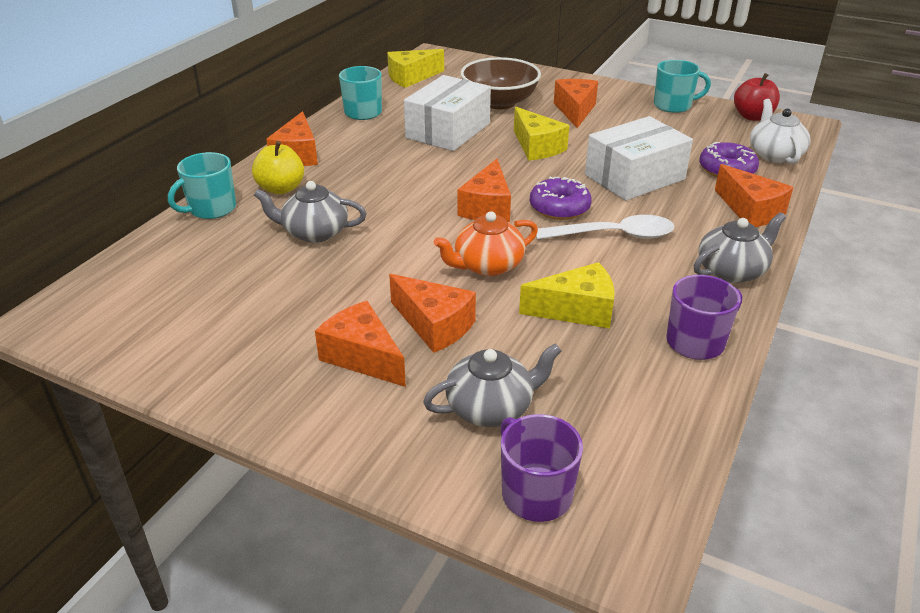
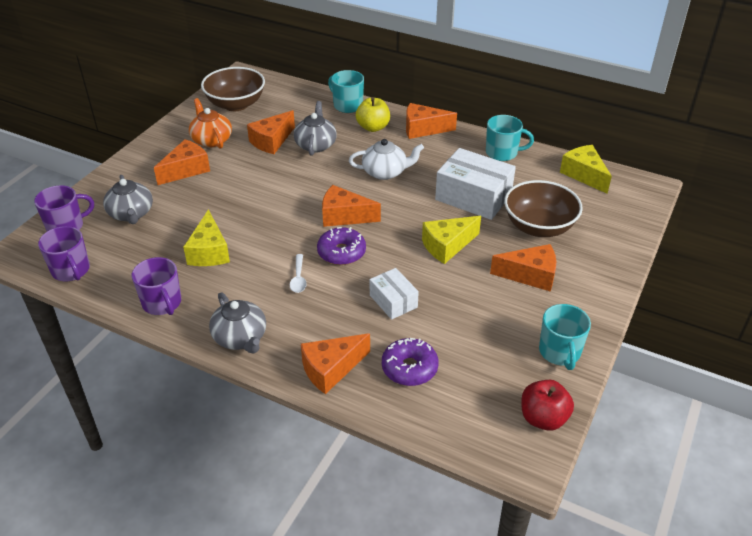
camera: 90 degrees right, 5 degrees up
orange cheese [389,274,476,353] -> orange cheese moved to [247,110,295,154]
orange teapot [434,211,538,276] -> orange teapot moved to [189,98,232,149]
white spoon [536,215,674,240] -> white spoon [290,254,307,293], size x0.54
white box [585,116,693,201] -> white box [370,268,419,320], size x0.57
white teapot [750,99,811,164] -> white teapot moved to [349,139,424,180]
none -> purple mug [38,226,90,281]
none -> brown bowl [201,67,265,111]

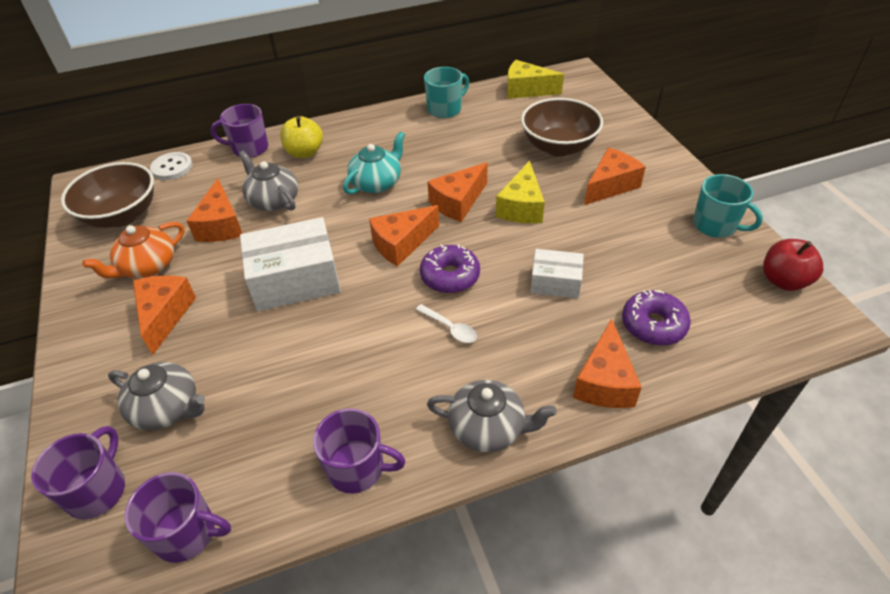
camera: 45 degrees left, 5 degrees up
yellow cheese [183,209,230,266] -> none
orange teapot [189,98,232,149] -> orange teapot turned 60 degrees counterclockwise [82,222,185,279]
turquoise mug [328,70,364,113] -> purple mug [210,104,269,158]
white teapot [349,139,424,180] -> turquoise teapot [343,131,405,194]
orange cheese [406,103,457,139] -> orange cheese moved to [427,162,488,222]
white box [435,148,516,220] -> white box moved to [240,217,341,311]
none -> white button [150,152,193,180]

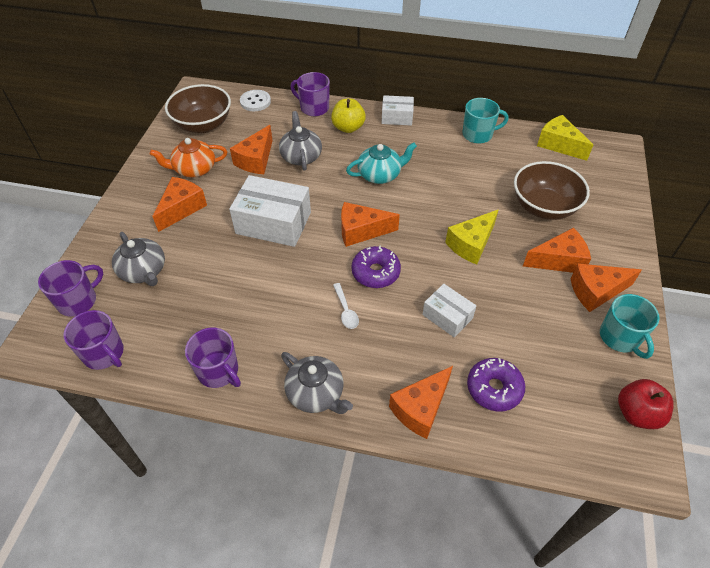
camera: 30 degrees right, 5 degrees up
orange cheese [427,162,488,222] -> orange cheese moved to [570,264,642,312]
none -> white box [381,95,414,126]

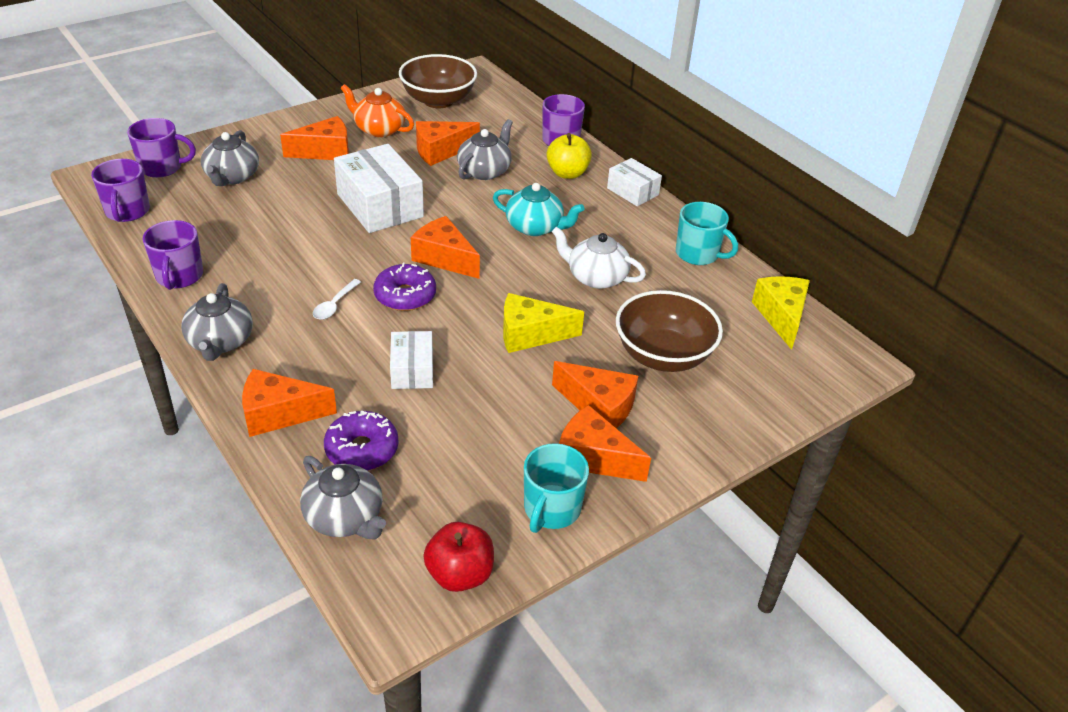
camera: 40 degrees right, 10 degrees down
white button [240,90,271,111] -> none
none -> grey teapot [300,456,386,540]
none -> white teapot [552,227,646,289]

